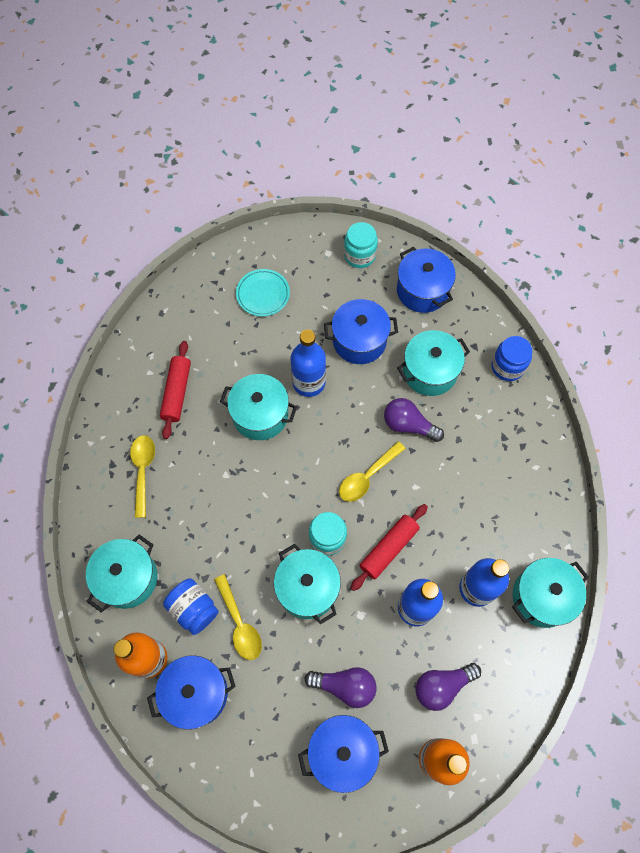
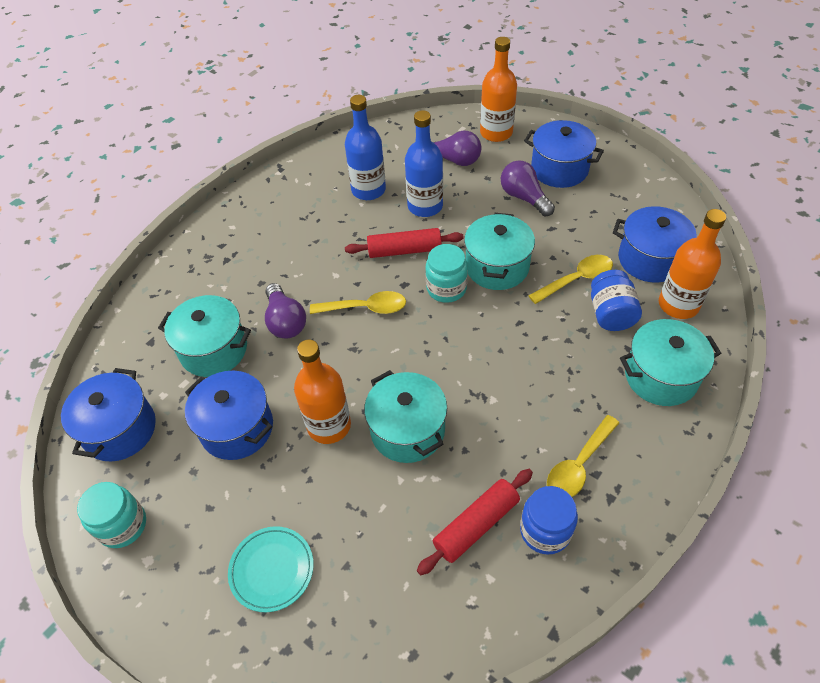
camera: 135 degrees left, 15 degrees down
yellow spoon [214,574,262,660] -> yellow spoon turned 45 degrees clockwise [528,255,613,304]
blue bottle [291,329,326,397] -> orange bottle [294,340,351,444]
blue jar [492,336,532,381] -> blue jar moved to [520,486,578,555]
turquoise pot [512,558,588,628] -> none

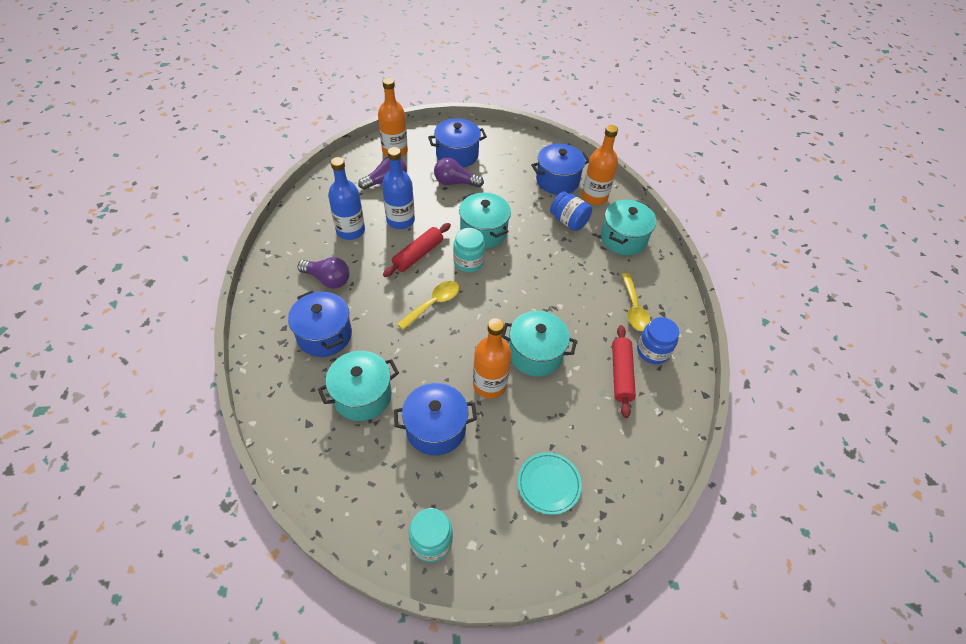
camera: 50 degrees left, 0 degrees up
blue pot [61,368,156,462] -> blue pot moved to [288,290,352,357]
purple light bulb [265,283,306,339] -> purple light bulb moved to [298,257,350,288]
yellow spoon [528,255,613,304] -> none

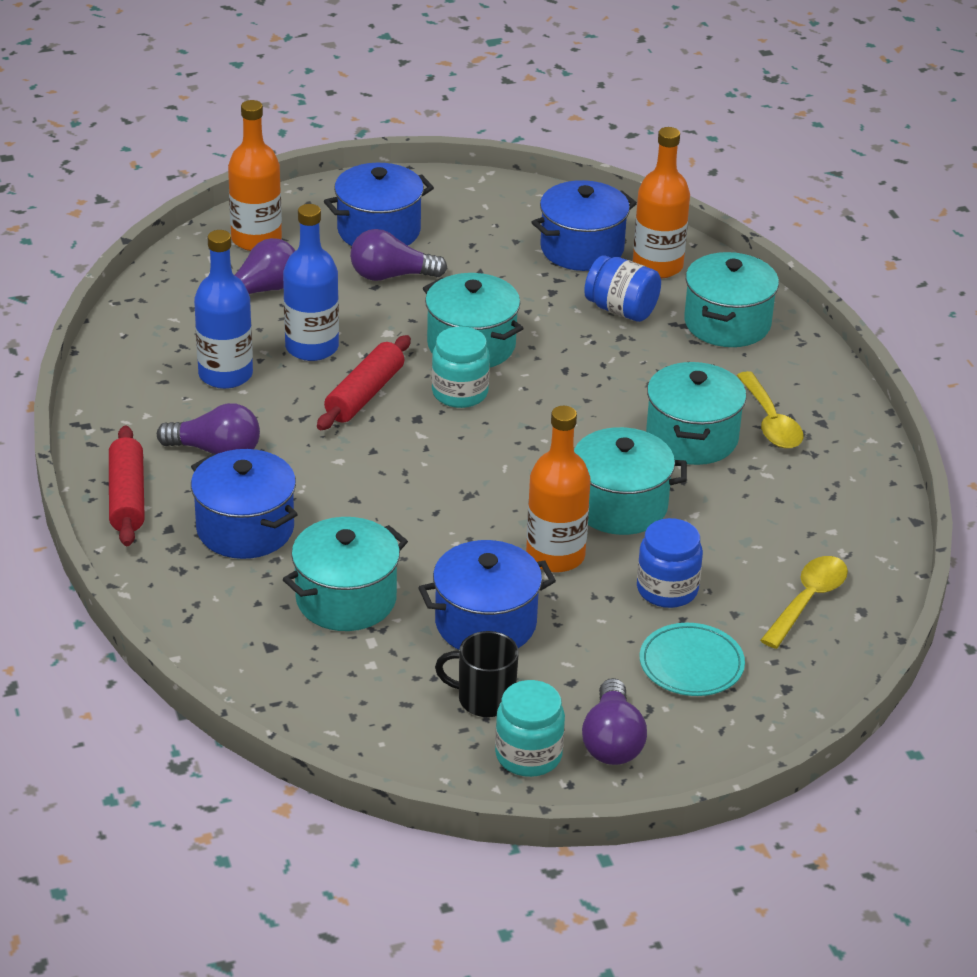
camera: 10 degrees left, 15 degrees down
yellow spoon [397,281,460,330] -> yellow spoon moved to [760,556,848,649]
red rolling pin [612,325,636,418] -> red rolling pin moved to [109,425,145,546]
blue jar [637,317,679,364] -> blue jar moved to [637,518,703,608]
none -> black mug [435,631,519,717]
none -> purple light bulb [582,678,647,765]
none -> turquoise pot [646,362,746,465]

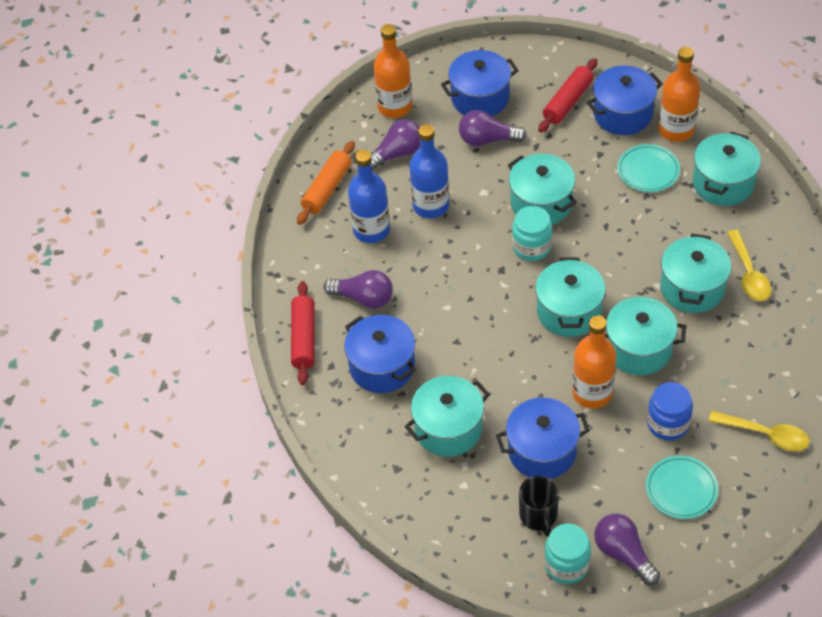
camera: 10 degrees right, 15 degrees up
red rolling pin [317,335,411,430] -> red rolling pin moved to [538,58,598,133]
black mug [435,631,519,717] -> black mug turned 120 degrees counterclockwise [519,476,559,537]
purple light bulb [582,678,647,765] -> purple light bulb turned 135 degrees clockwise [594,514,660,585]
blue jar [584,256,661,322] -> turquoise plate [617,144,680,192]
yellow spoon [760,556,848,649] -> yellow spoon turned 75 degrees clockwise [708,411,810,451]
none -> orange rolling pin [297,141,355,225]
none -> turquoise pot [535,257,606,337]

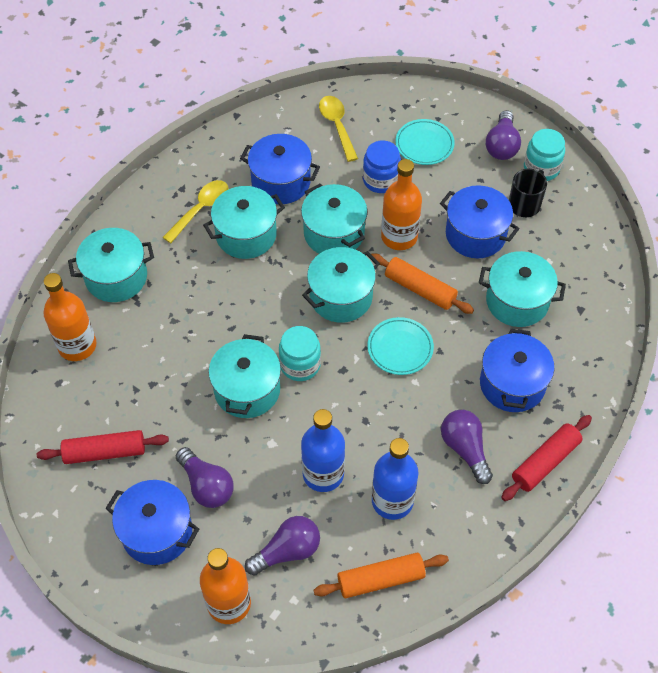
camera: 135 degrees left, 5 degrees up
purple light bulb [371,119,420,170] -> purple light bulb turned 135 degrees clockwise [245,516,320,576]
blue pot [587,66,663,135] -> blue pot moved to [240,134,320,204]
turquoise plate [617,144,680,192] -> turquoise plate moved to [367,317,434,375]
none -> orange rolling pin [371,253,474,314]

